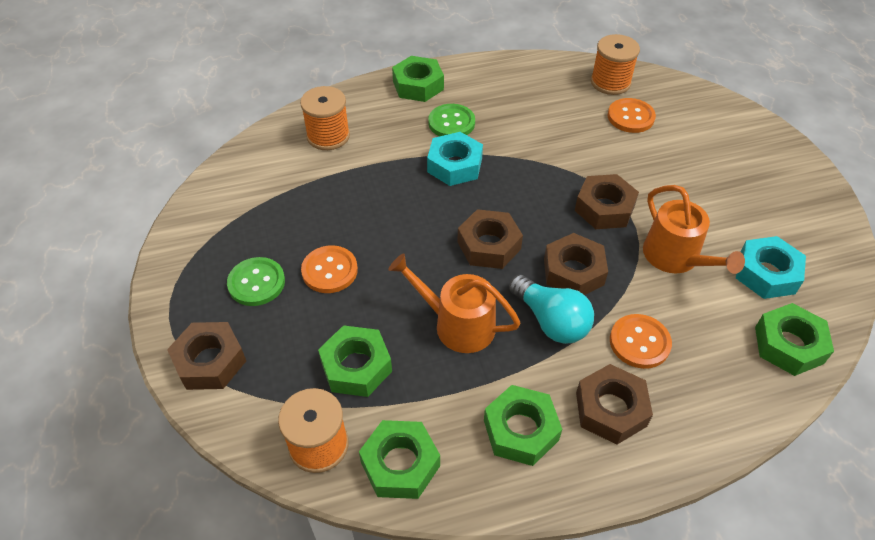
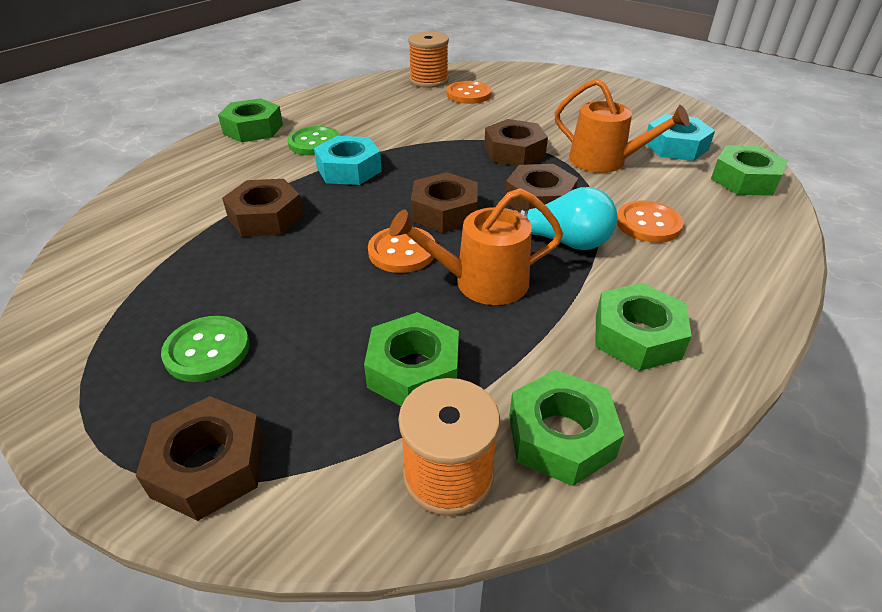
camera: 35 degrees left, 10 degrees down
orange spool [300,86,350,150] -> none
orange button [301,245,358,293] -> orange button moved to [368,227,435,273]
brown nut [576,364,653,445] -> brown nut moved to [222,179,303,237]

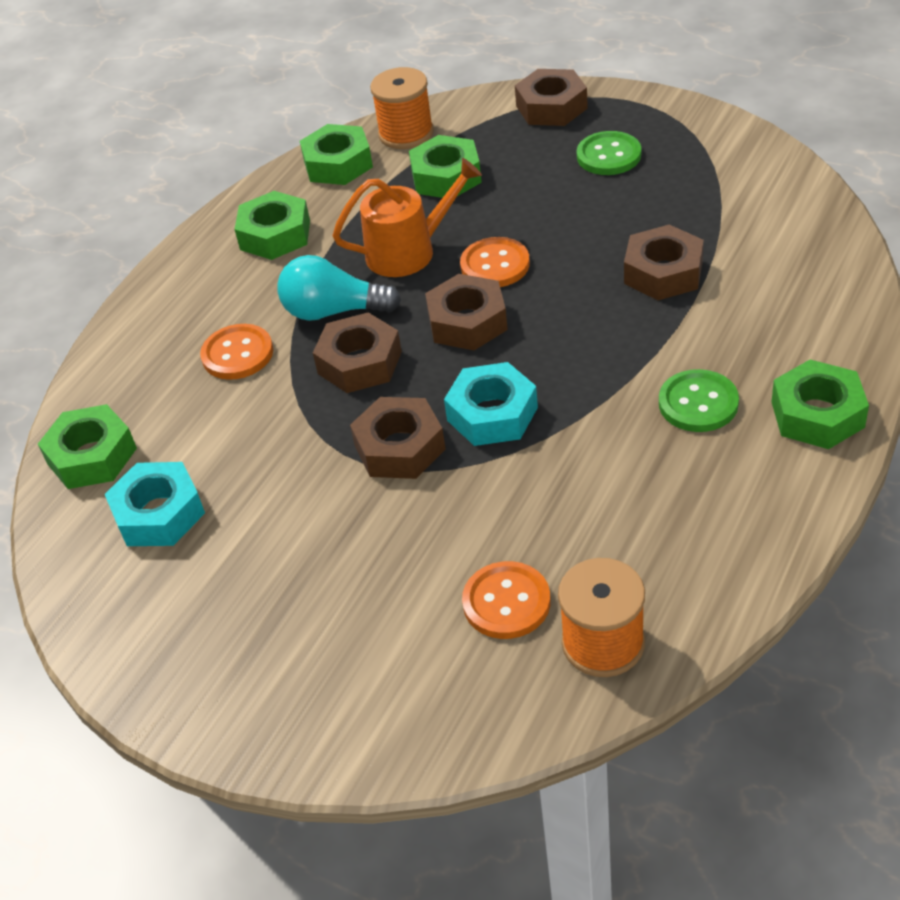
camera: 175 degrees right, 5 degrees up
turquoise nut [314,136,382,185] -> turquoise nut moved to [444,362,538,446]
orange watering can [554,78,689,173] -> none

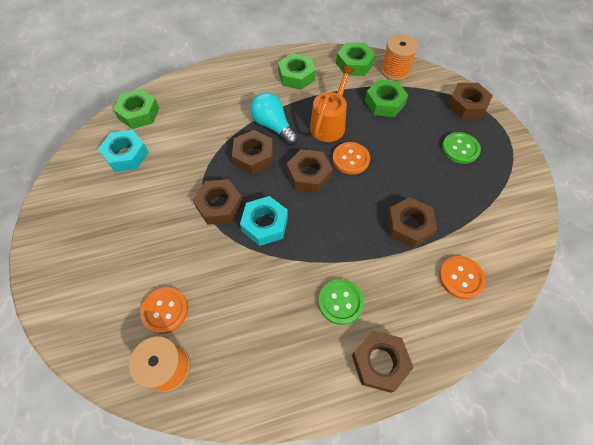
camera: 40 degrees right, 15 degrees up
orange button [200,324,273,380] -> orange button moved to [439,256,486,299]
orange watering can [332,158,482,277] -> orange watering can turned 90 degrees counterclockwise [310,65,355,142]
green nut [772,360,869,449] -> brown nut [352,331,414,393]

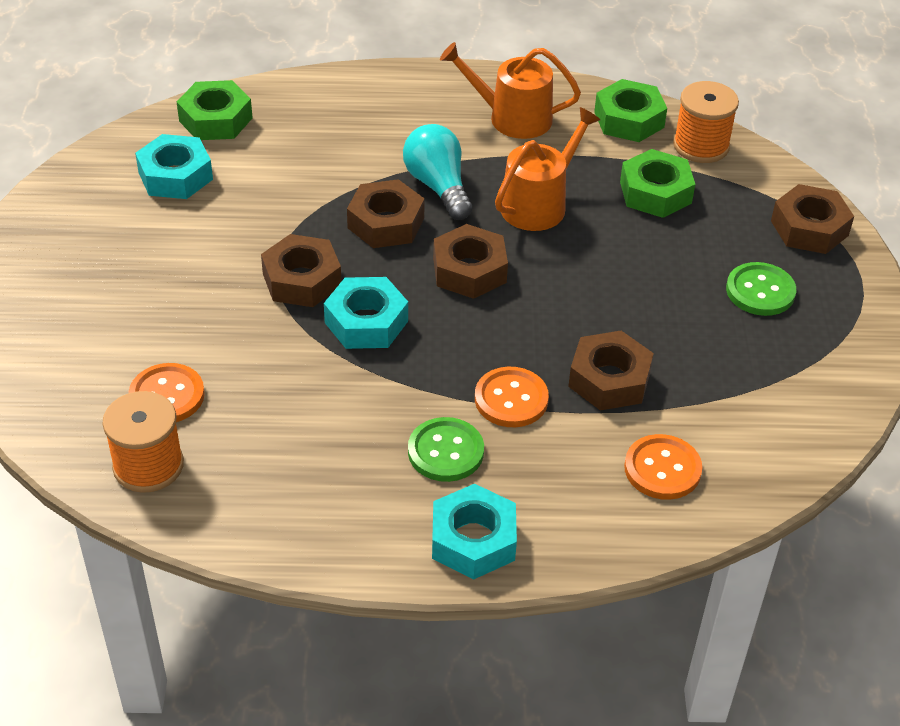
camera: 15 degrees right, 15 degrees down
green nut [278,53,316,90] -> orange watering can [440,42,581,139]
orange button [332,142,370,175] -> orange button moved to [475,367,549,427]
brown nut [352,331,414,393] -> turquoise nut [432,484,517,580]

